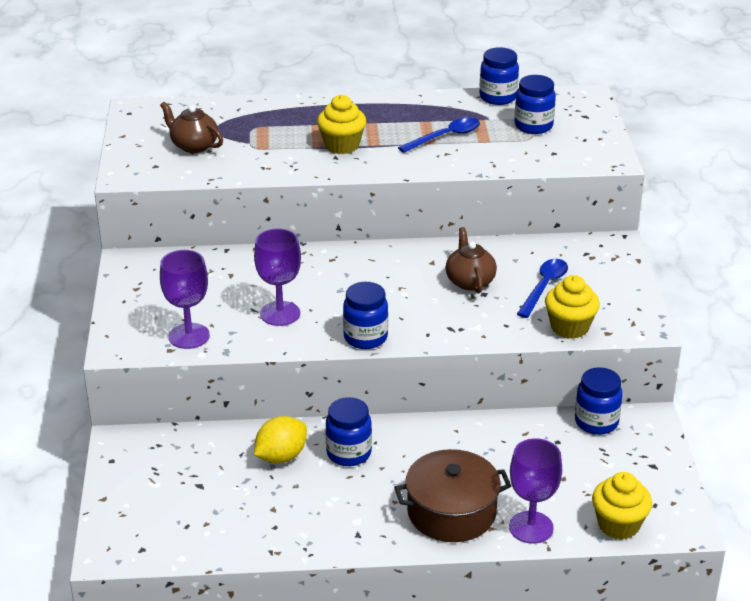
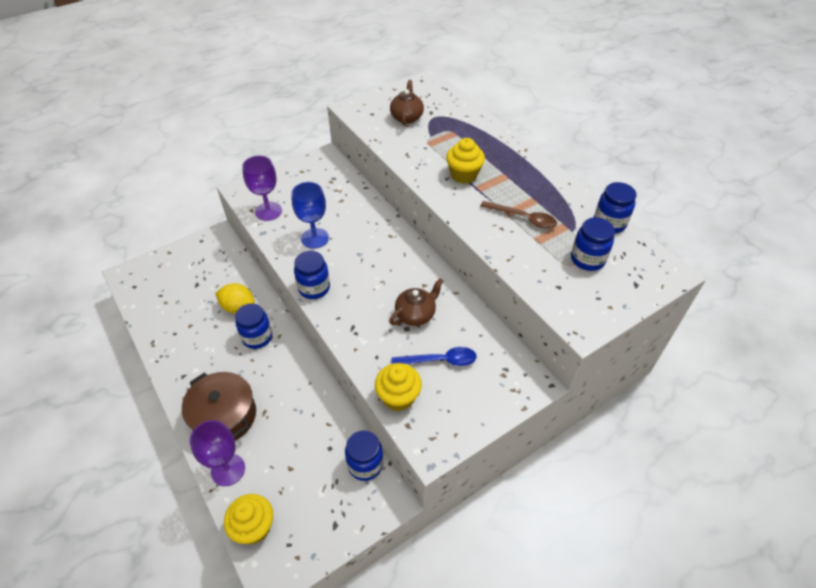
camera: 60 degrees right, 15 degrees up
purple goblet [254,228,301,326] -> blue goblet [292,182,329,249]
blue spoon [398,118,480,153] -> brown spoon [480,201,557,229]

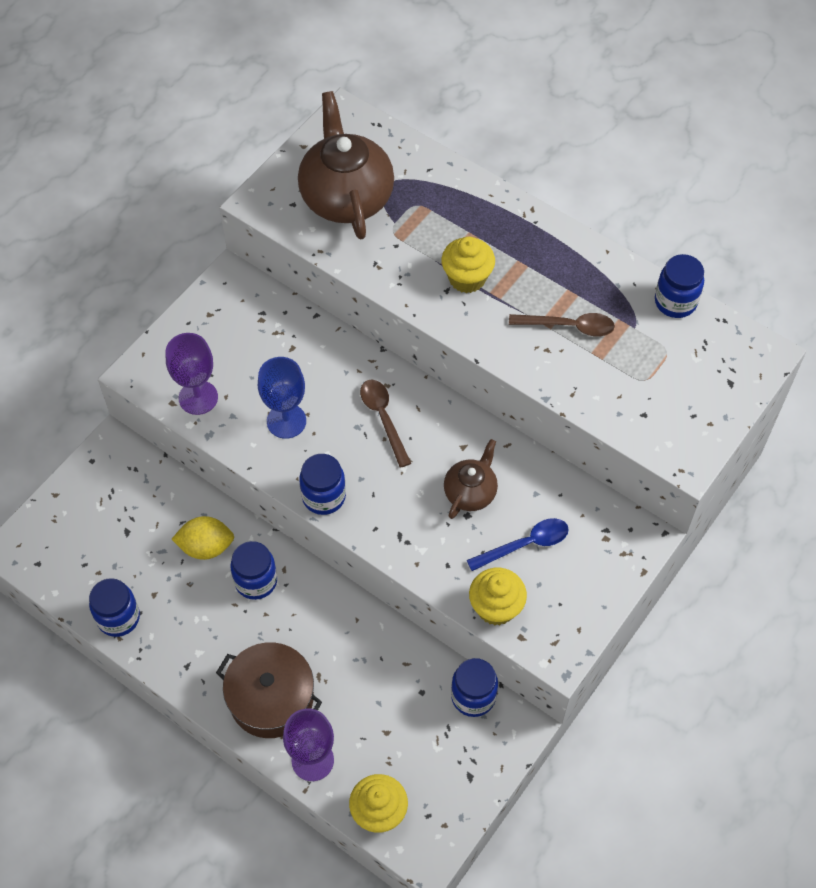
camera: 20 degrees left, 10 degrees up
brown teapot [390,80,424,126] -> brown teapot [298,91,394,239], size x1.88
blue jar [571,217,615,271] -> blue jar moved to [89,578,140,637]
none -> brown spoon [360,380,411,468]

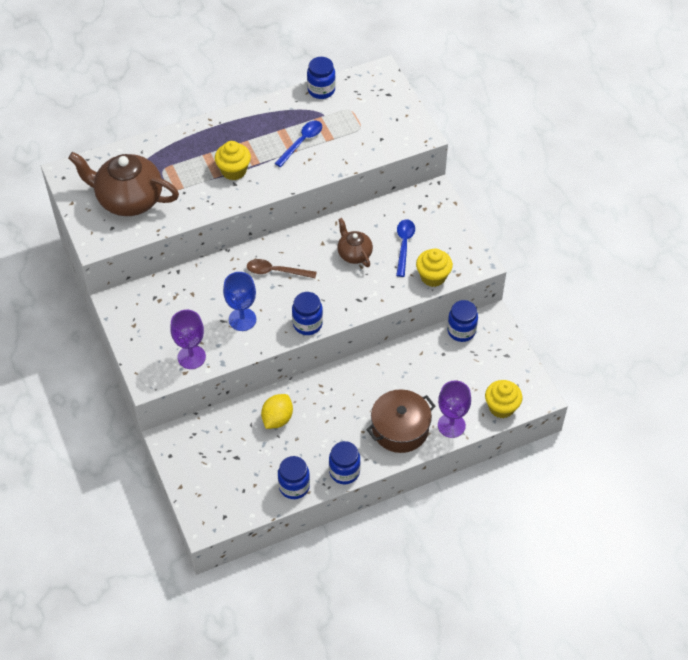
camera: 60 degrees left, 5 degrees down
blue jar [230,541,277,600] -> blue jar moved to [329,441,361,484]
brown spoon [509,313,615,336] -> blue spoon [275,121,322,167]

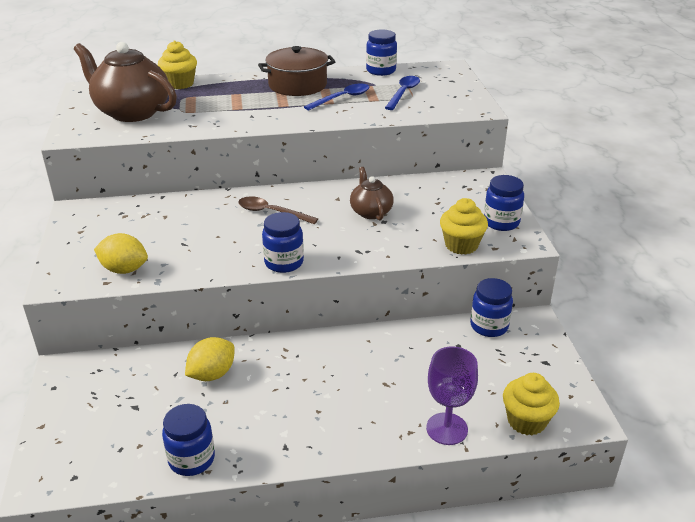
camera: 15 degrees right, 20 degrees down
purple goblet [170,310,206,369] -> yellow lemon [94,233,148,274]
yellow cupcake [215,141,251,180] -> yellow cupcake moved to [158,40,197,89]
blue goblet [223,272,256,331] -> none
blue jar [329,441,361,484] -> blue jar moved to [484,175,524,231]
brown pot [366,389,436,453] -> brown pot moved to [258,46,335,96]
blue spoon [396,219,415,277] -> blue spoon moved to [385,76,420,110]

